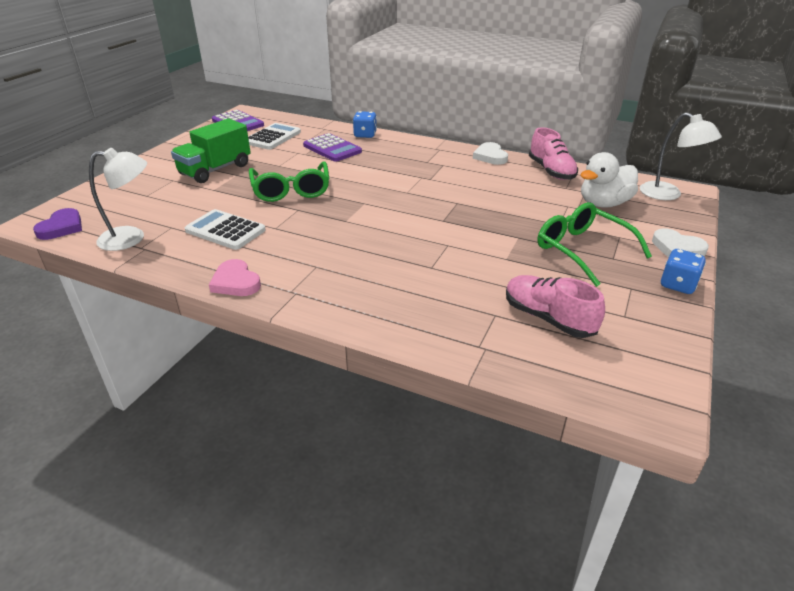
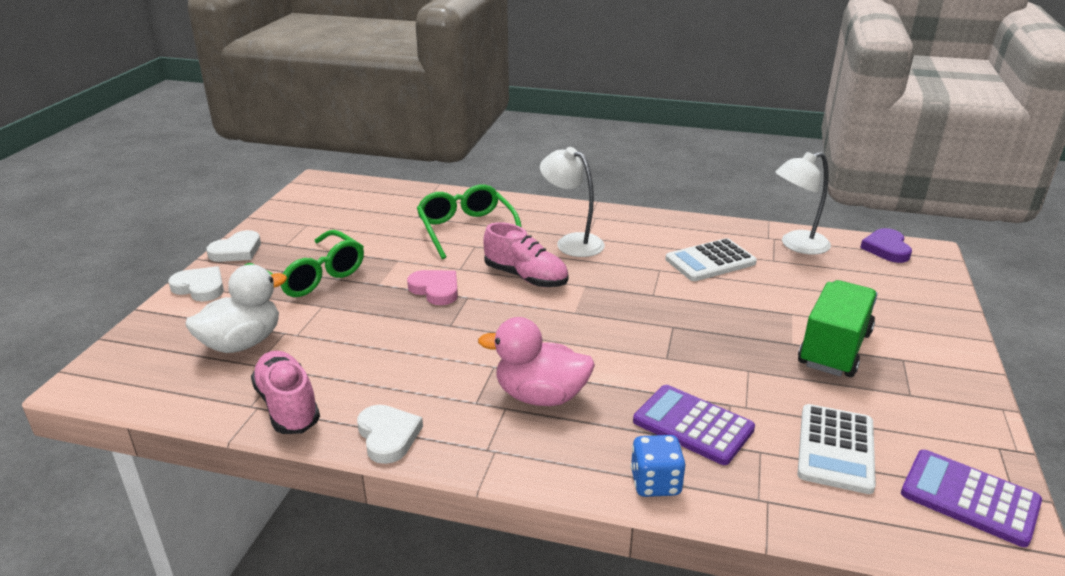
camera: 170 degrees right, 5 degrees down
white calculator [185,209,266,250] -> white calculator turned 135 degrees clockwise [665,238,757,281]
pink heart [209,259,261,296] -> pink heart moved to [407,270,458,305]
green glasses [249,162,329,202] -> green glasses moved to [417,184,522,259]
pink shoe [506,275,605,338] -> pink shoe moved to [484,222,568,287]
white lamp [640,112,722,200] -> white lamp moved to [540,147,605,257]
blue dice [661,249,706,294] -> white heart [206,230,261,262]
none -> pink duck [478,317,595,406]

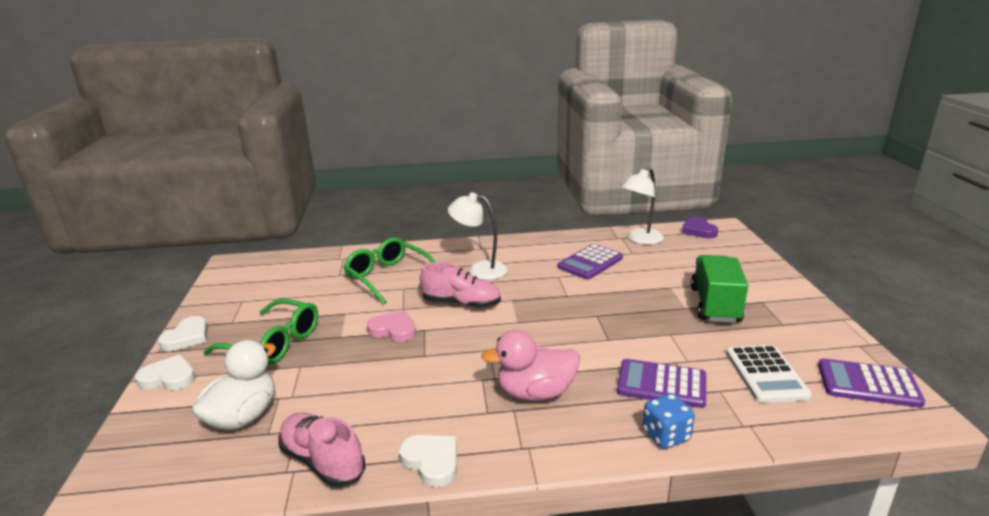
camera: 20 degrees left, 5 degrees down
white calculator [665,238,757,281] -> purple calculator [558,244,623,280]

